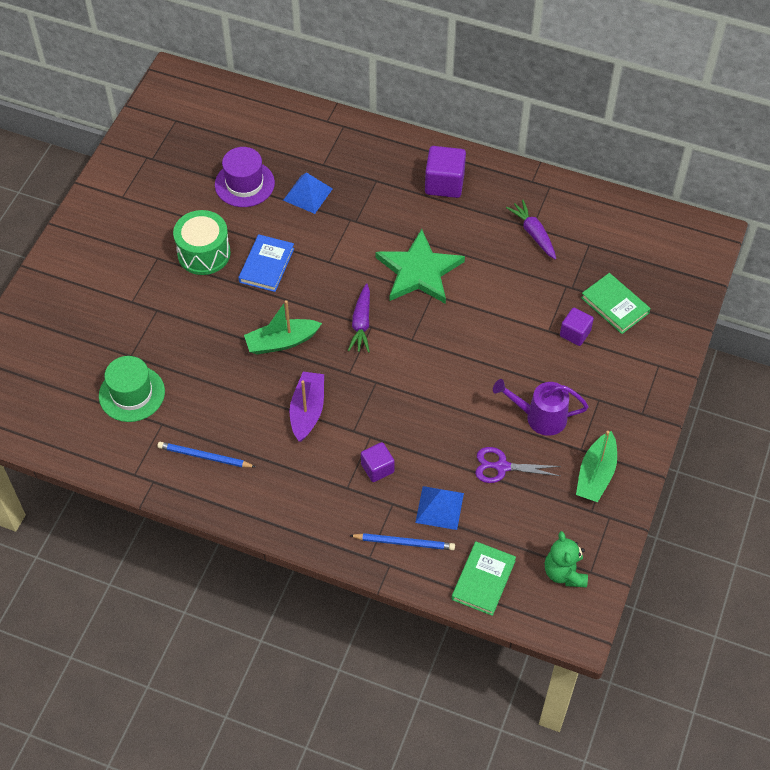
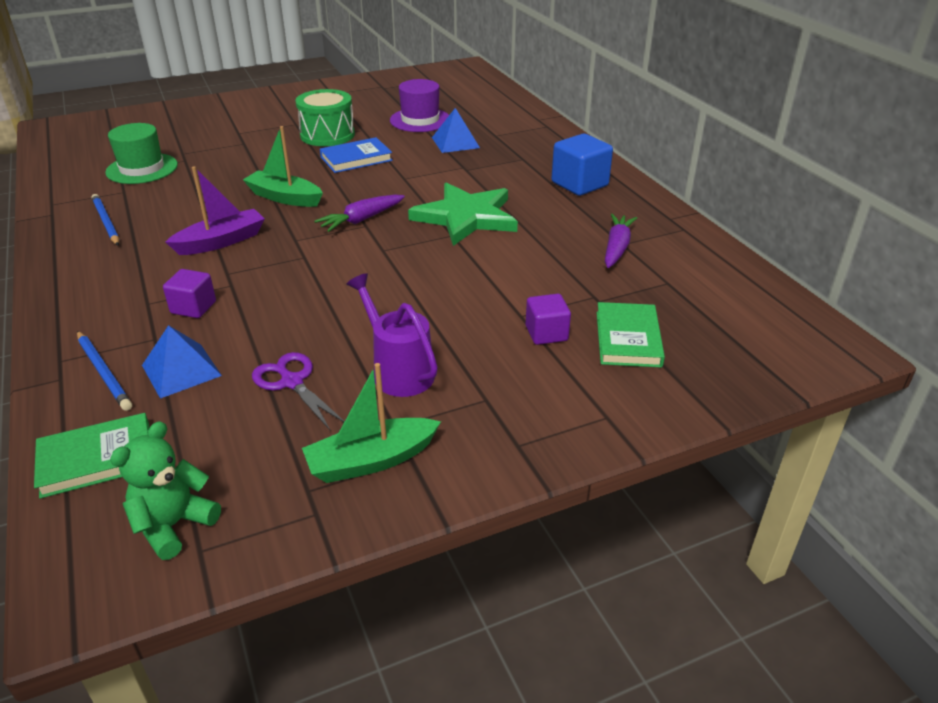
camera: 45 degrees right, 20 degrees down
purple cube [425,146,466,198] -> blue cube [551,134,613,196]

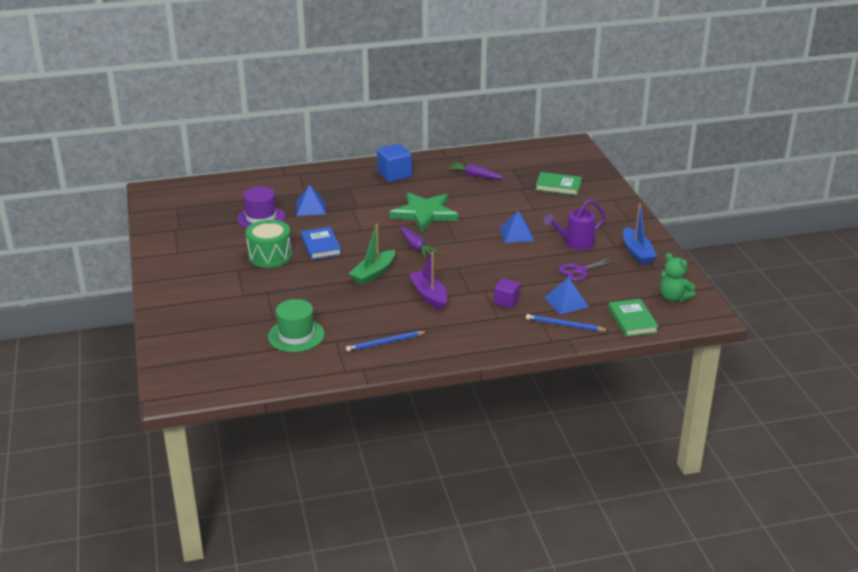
camera: 80 degrees left, 5 degrees down
blue pencil [77,331,132,411] -> blue pencil turned 135 degrees counterclockwise [526,314,609,331]
green boat [302,363,441,483] -> blue boat [623,203,657,264]
purple cube [526,294,571,345] -> none
none -> blue pyramid [500,211,534,243]

